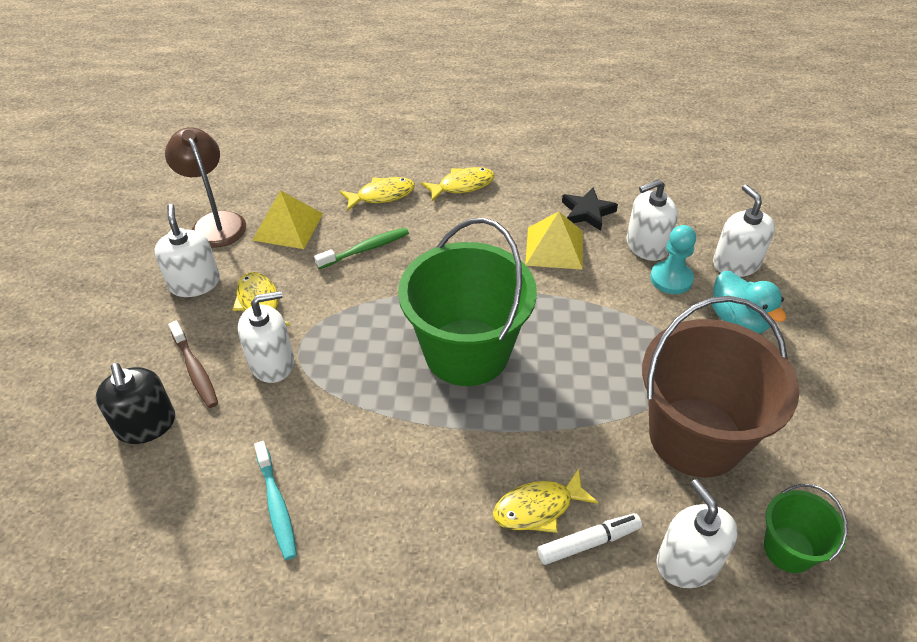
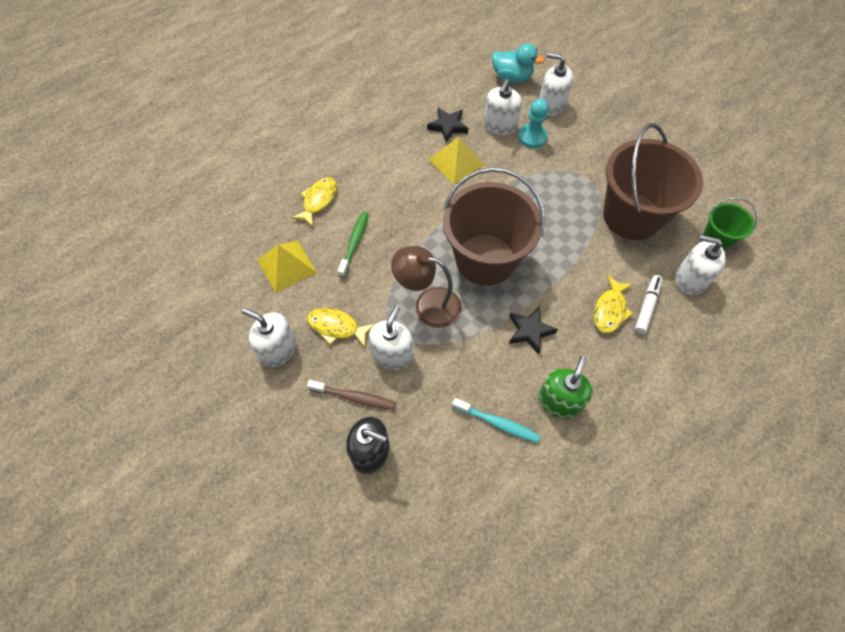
camera: 45 degrees left, 15 degrees up
brown lamp [165,127,246,248] -> brown lamp moved to [391,246,462,328]
green bucket [398,218,537,386] -> brown bucket [443,167,545,286]
yellow fish [421,167,495,201] -> none
turquoise duck [712,271,786,334] -> turquoise duck moved to [492,43,545,83]
none -> black star [509,307,558,355]
none -> green soap dispenser [538,356,593,419]

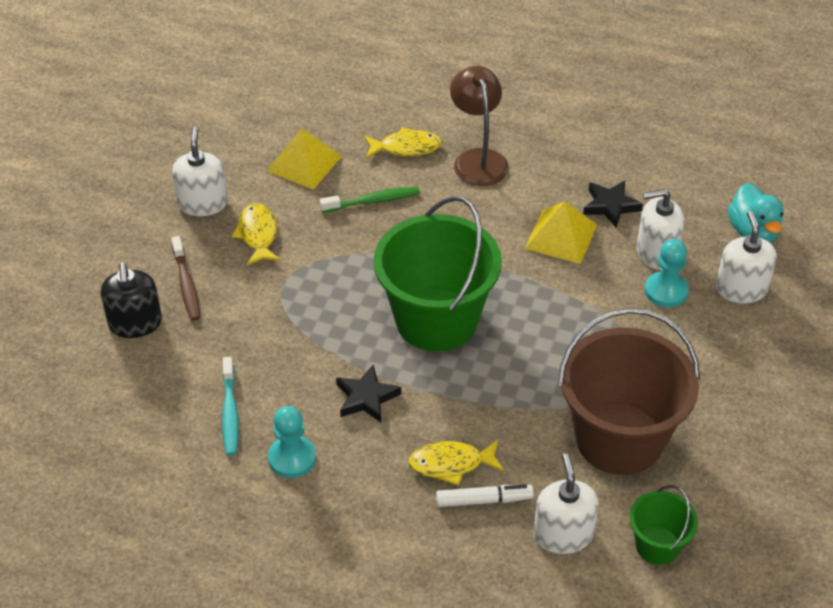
camera: 60 degrees right, 15 degrees down
white soap dispenser [369,306,413,370] -> none
brown lamp [391,246,462,328] -> brown lamp moved to [450,66,509,186]
brown bucket [443,167,545,286] -> green bucket [374,196,502,351]
green soap dispenser [538,356,593,419] -> turquoise pawn [268,406,316,478]

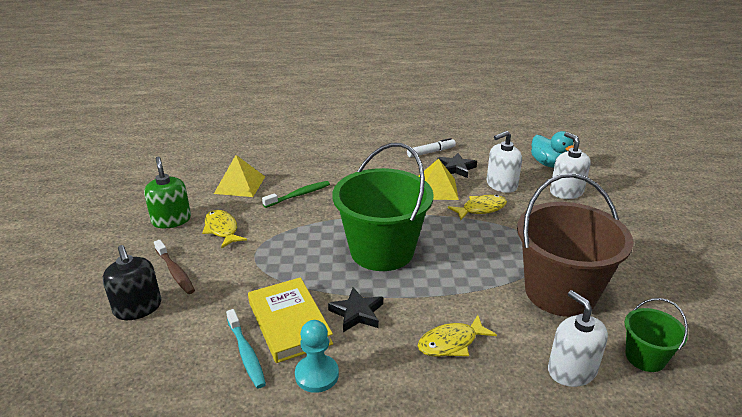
camera: 20 degrees left, 15 degrees down
white soap dispenser [172,127,228,216] -> green soap dispenser [144,157,191,228]
yellow fish [364,127,442,158] -> yellow fish moved to [448,195,507,220]
white marker [436,484,534,507] -> white marker moved to [407,138,456,157]
brown lamp [450,66,509,186] -> none
turquoise pawn [645,239,689,307] -> none
none -> yellow book [248,277,333,363]

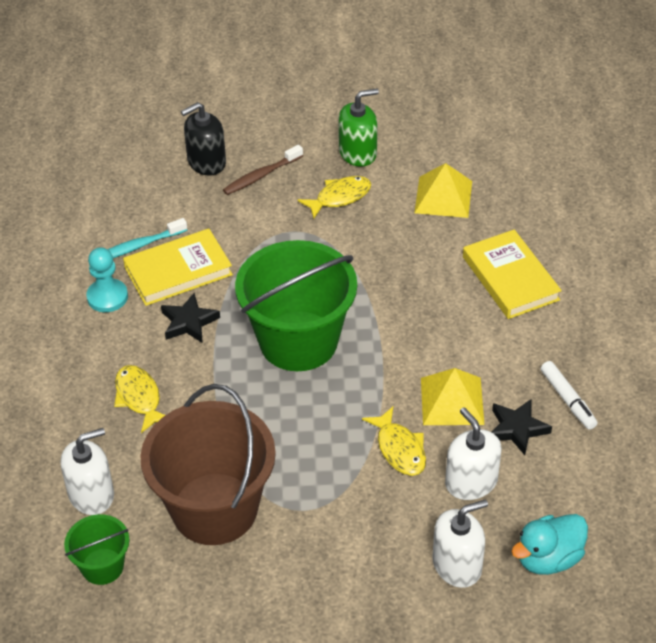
camera: 90 degrees right, 15 degrees up
green toothbrush [262,181,330,208] -> none
none -> yellow book [463,230,562,319]

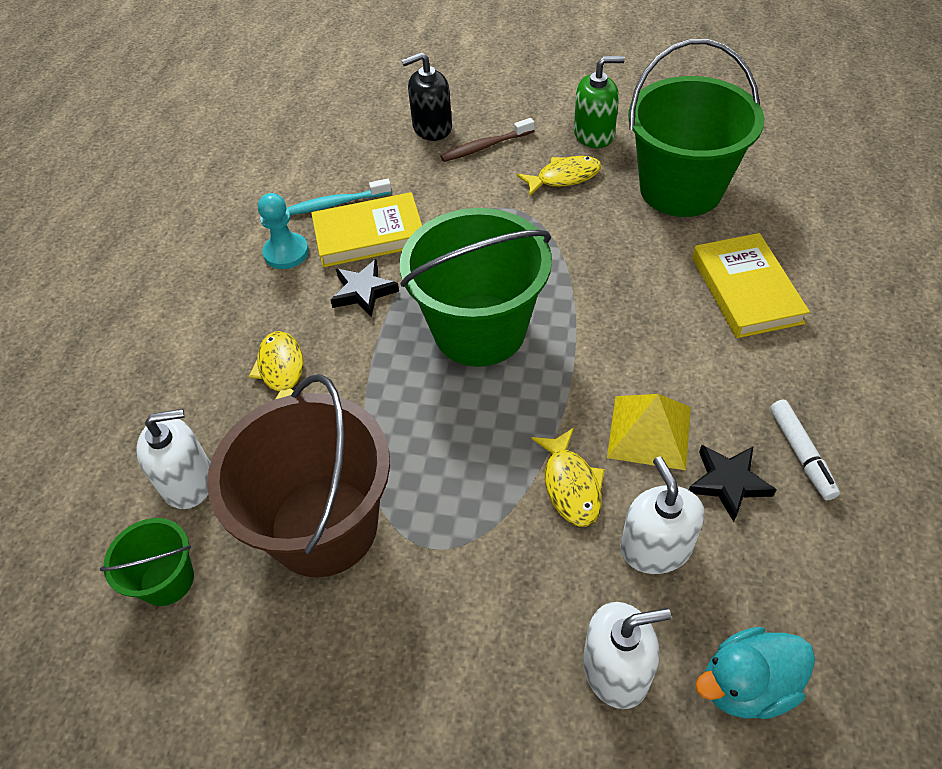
camera: 15 degrees right, 5 degrees up
yellow pyramid [414,163,472,218] -> green bucket [628,39,764,217]

